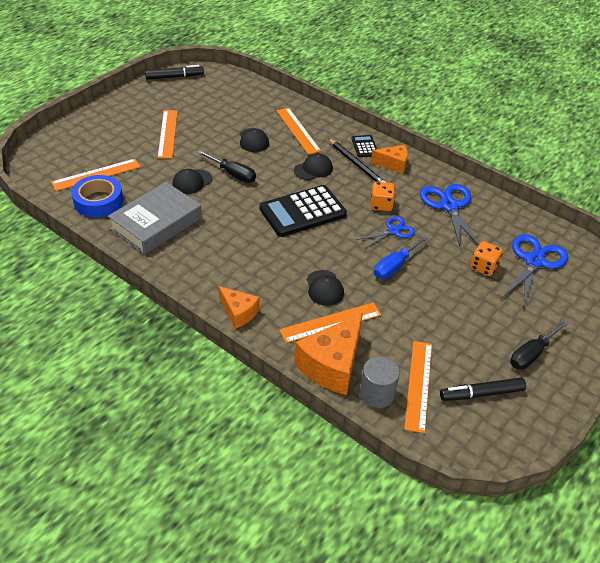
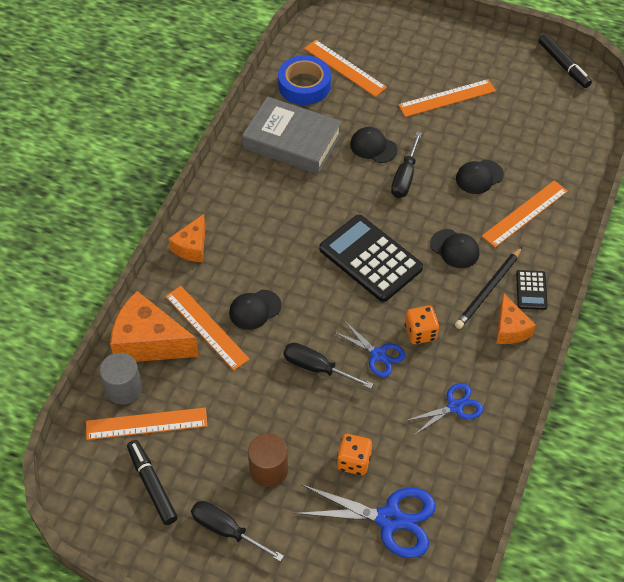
camera: 75 degrees right, 10 degrees up
black calculator [352,135,377,157] -> black calculator turned 120 degrees clockwise [516,270,548,310]
blue screwdriver [374,235,428,279] -> black screwdriver [283,343,374,389]
blue scissors [420,184,479,249] -> blue scissors [405,383,483,434], size x0.60
none -> brown cylinder [248,434,288,487]

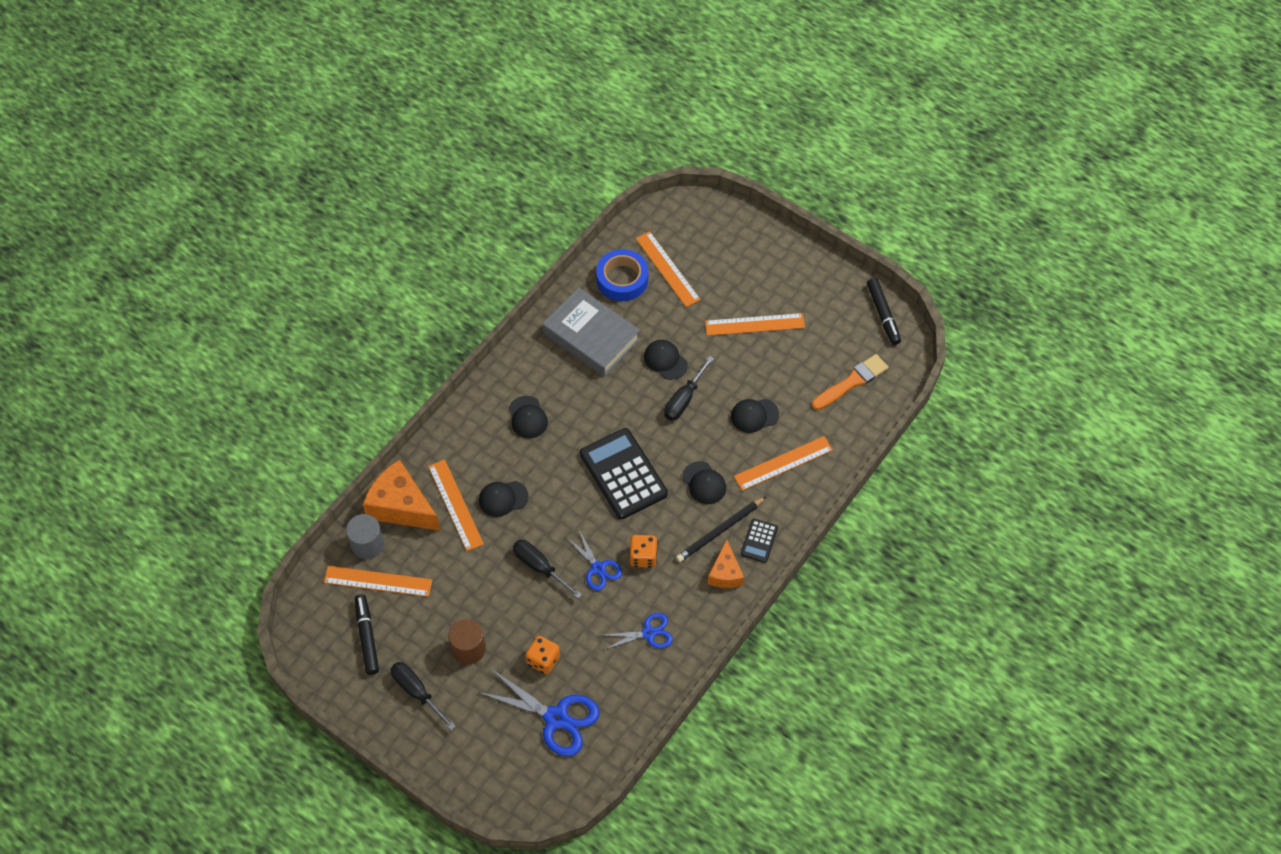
camera: 15 degrees right, 5 degrees up
orange cheese [168,214,206,262] -> none
none -> black cap [509,396,548,438]
none -> orange brush [812,354,888,410]

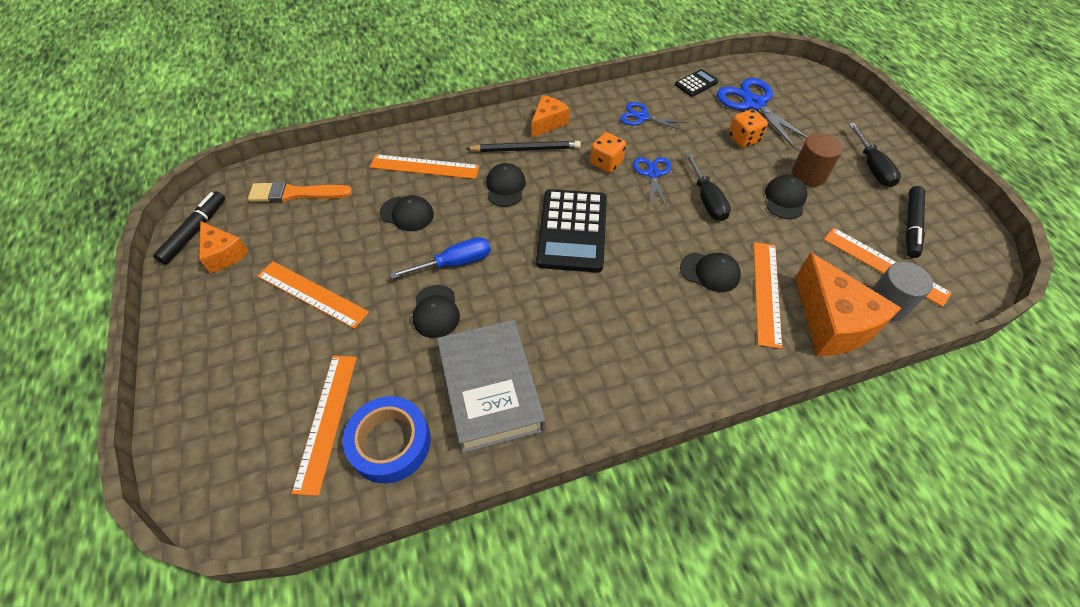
camera: 145 degrees left, 5 degrees down
black cap [509,396,548,438] -> black cap moved to [765,175,807,219]
black screwdriver [664,356,714,421] -> blue screwdriver [390,237,491,279]
black calculator [741,519,778,563] -> black calculator moved to [675,69,719,97]
none -> orange cheese [199,221,249,273]

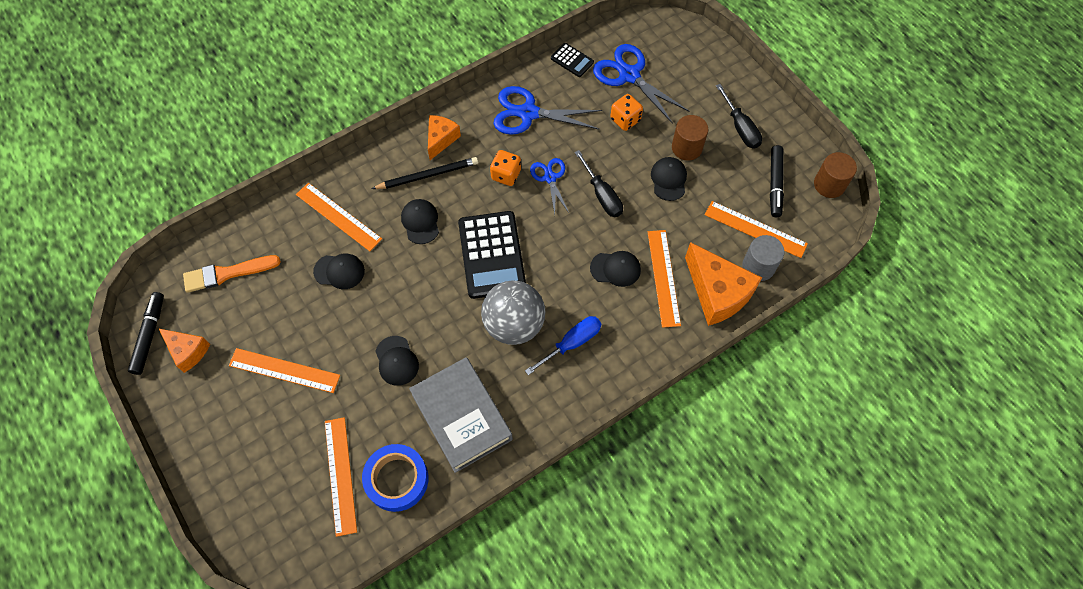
camera: 15 degrees left, 10 degrees up
orange ruler [370,154,480,179] -> orange ruler turned 45 degrees clockwise [296,183,382,251]
blue screwdriver [390,237,491,279] -> blue screwdriver moved to [525,316,602,375]
blue scissors [620,102,688,131] -> blue scissors [493,86,602,135], size x1.68
black calculator [675,69,719,97] -> black calculator turned 90 degrees clockwise [551,43,594,77]
none -> grey ball [481,281,545,345]
none -> brown cylinder [814,152,857,198]

